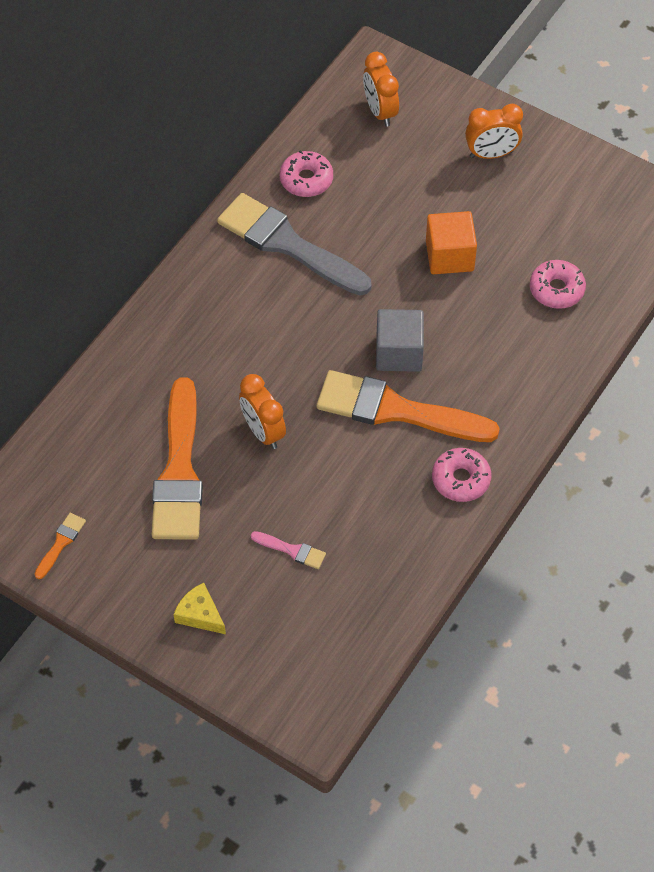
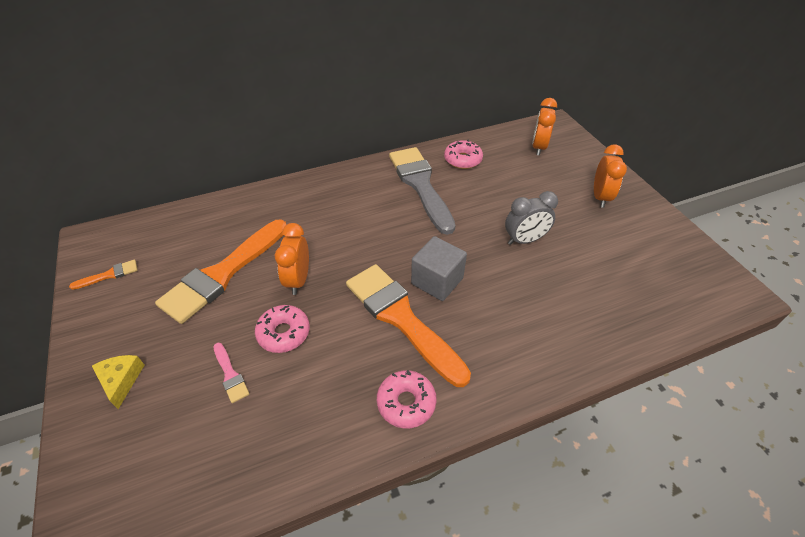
camera: 35 degrees right, 10 degrees down
orange cube [426,211,477,274] -> grey clock [505,191,558,245]
orange clock [465,104,523,159] -> orange clock turned 105 degrees counterclockwise [594,144,627,208]
pink donut [530,260,586,309] -> pink donut moved to [255,305,310,353]

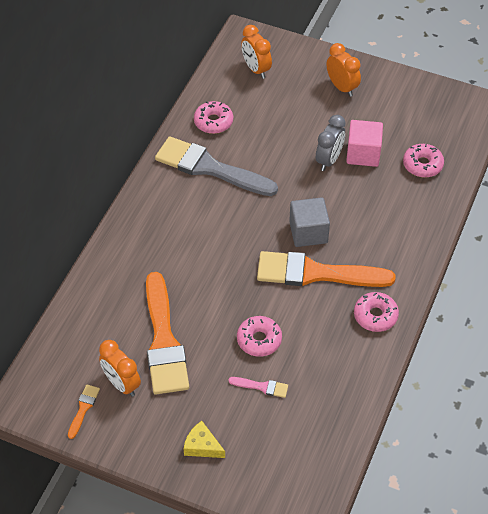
camera: 45 degrees left, 5 degrees up
orange clock [275,223,309,295] -> orange clock moved to [99,340,141,397]
none -> pink cube [346,120,383,167]
none -> pink donut [403,144,444,178]

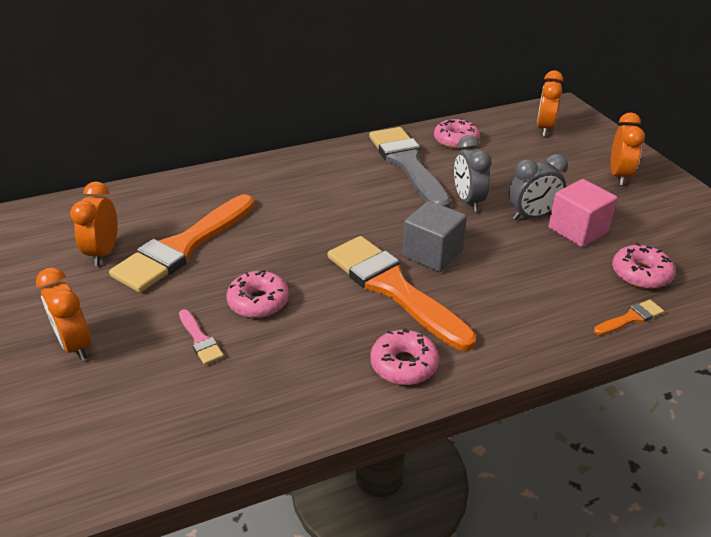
camera: 45 degrees right, 15 degrees down
orange brush [68,384,100,439] -> orange brush moved to [594,300,664,335]
yellow cheese [183,421,225,458] -> orange clock [36,267,91,360]
none -> grey clock [454,135,491,212]

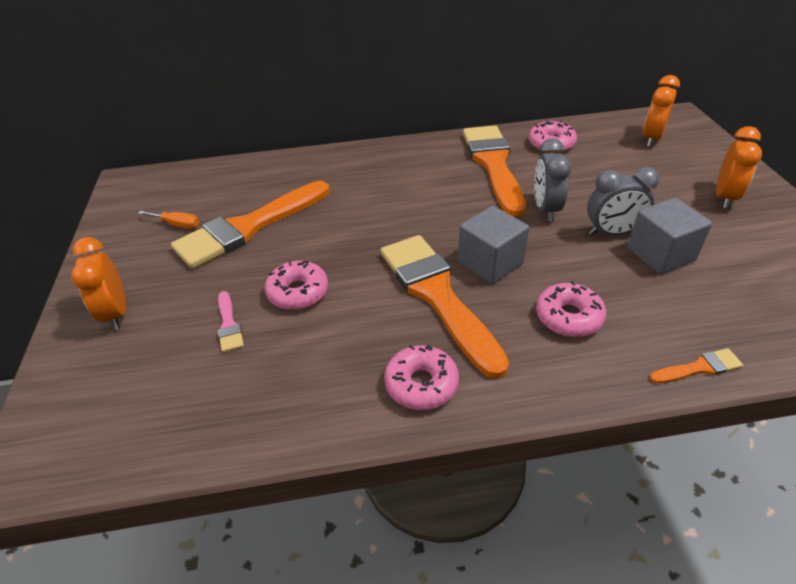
camera: 15 degrees right, 5 degrees up
orange clock [70,181,118,266] -> orange screwdriver [138,211,199,229]
grey brush [369,127,451,208] -> orange brush [463,125,526,217]
pink cube [548,179,618,247] -> grey cube [627,198,712,274]
pink donut [612,243,675,289] -> pink donut moved to [536,281,606,337]

